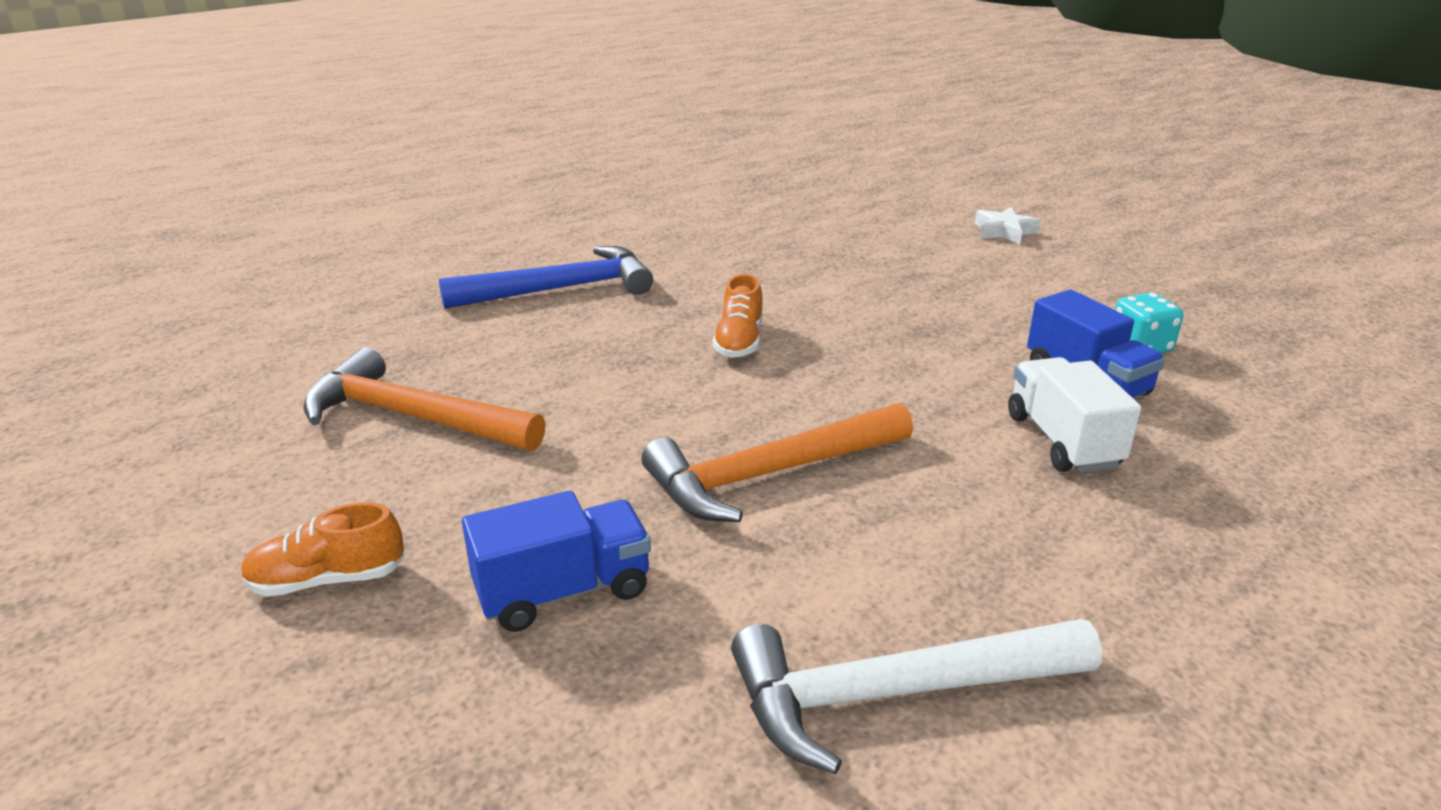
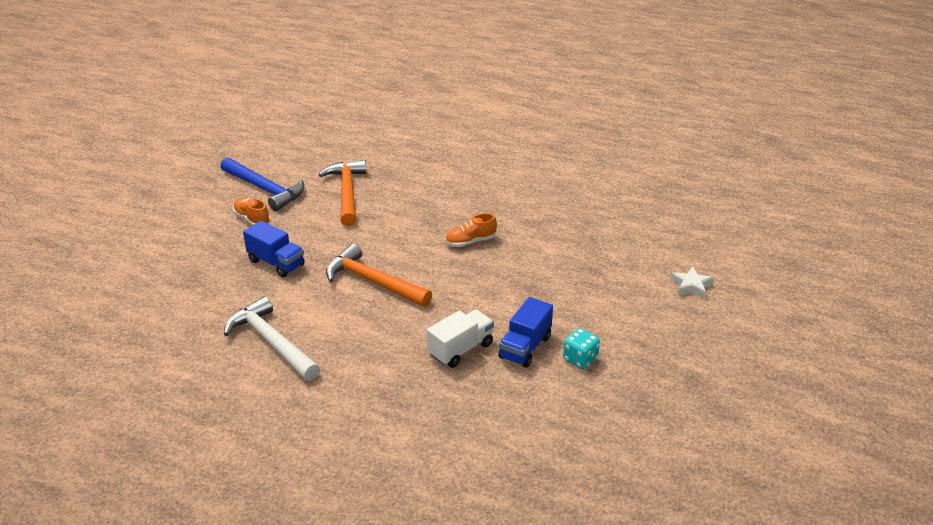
camera: 60 degrees right, 5 degrees up
blue hammer [439,246,653,309] -> blue hammer moved to [221,157,305,211]

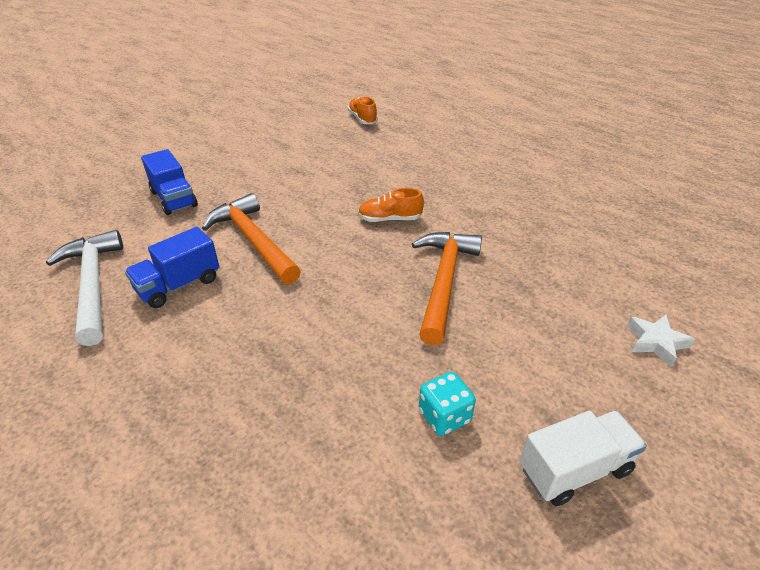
camera: 20 degrees right, 5 degrees up
blue hammer [221,157,305,211] -> none
orange shoe [233,198,270,225] -> orange shoe moved to [348,96,378,124]
orange hammer [319,160,367,226] -> orange hammer moved to [412,232,482,345]
white truck [427,310,494,368] -> white truck moved to [520,411,647,506]
blue truck [498,297,553,368] -> blue truck moved to [125,227,219,308]

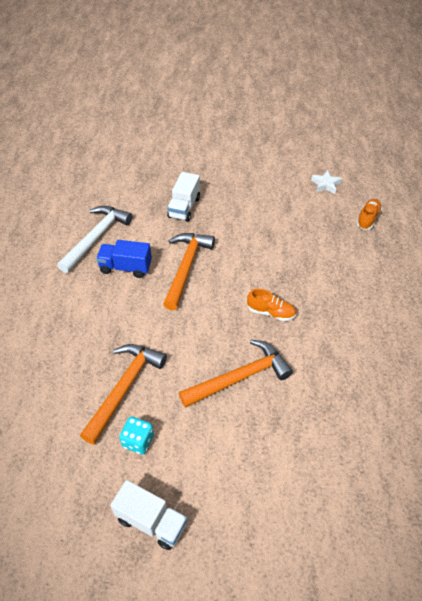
camera: 50 degrees right, 10 degrees up
blue truck [141,149,198,215] -> white truck [167,172,200,222]
orange shoe [358,188,424,222] -> orange shoe turned 150 degrees clockwise [247,289,296,321]
white star [627,315,695,367] -> white star moved to [311,170,342,194]
none -> orange hammer [80,344,167,444]

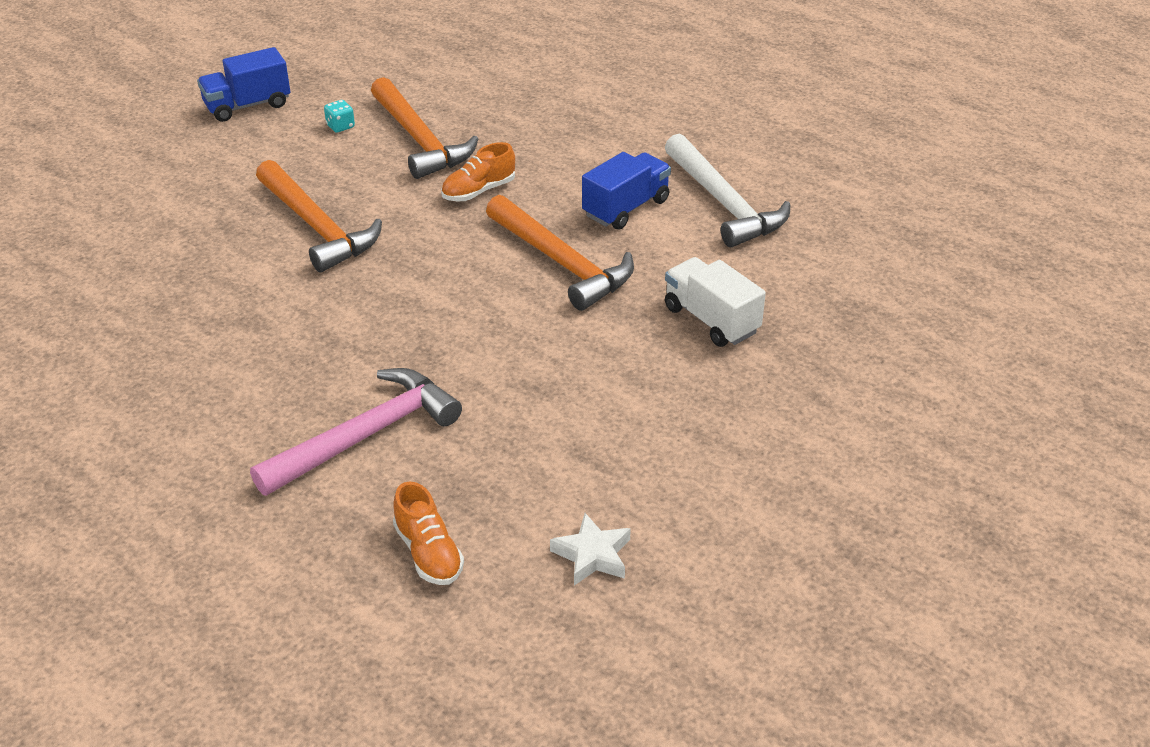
camera: 125 degrees right, 10 degrees down
white truck [110,480,187,550] -> blue truck [197,47,290,122]
turquoise dice [119,417,154,455] -> turquoise dice [324,100,355,133], size x0.66
orange hammer [179,340,293,408] -> orange hammer turned 45 degrees counterclockwise [256,160,382,272]
orange shoe [247,289,296,321] -> orange shoe moved to [441,142,515,201]
none -> pink hammer [250,368,462,496]

